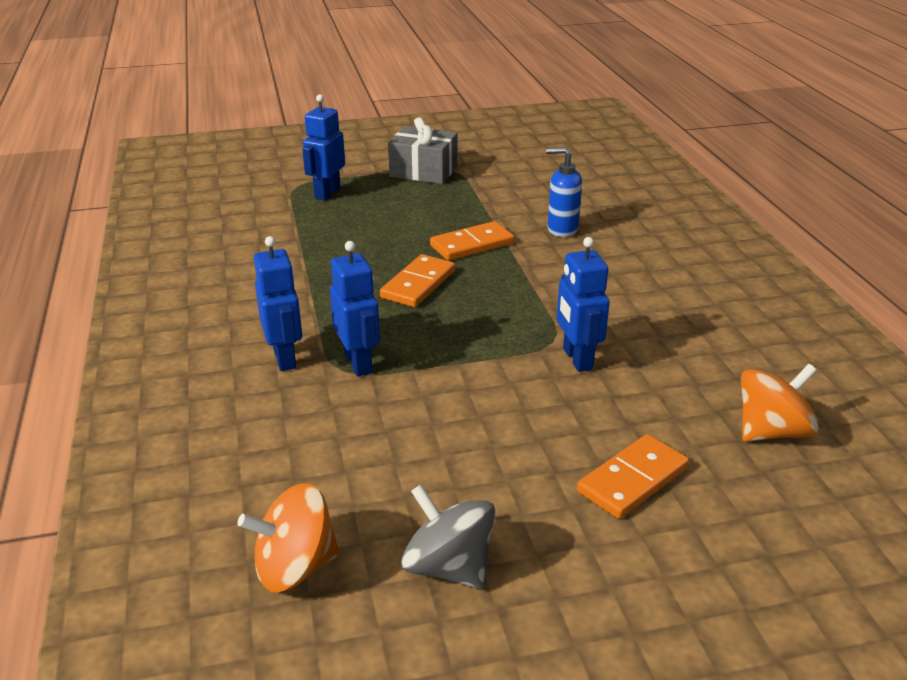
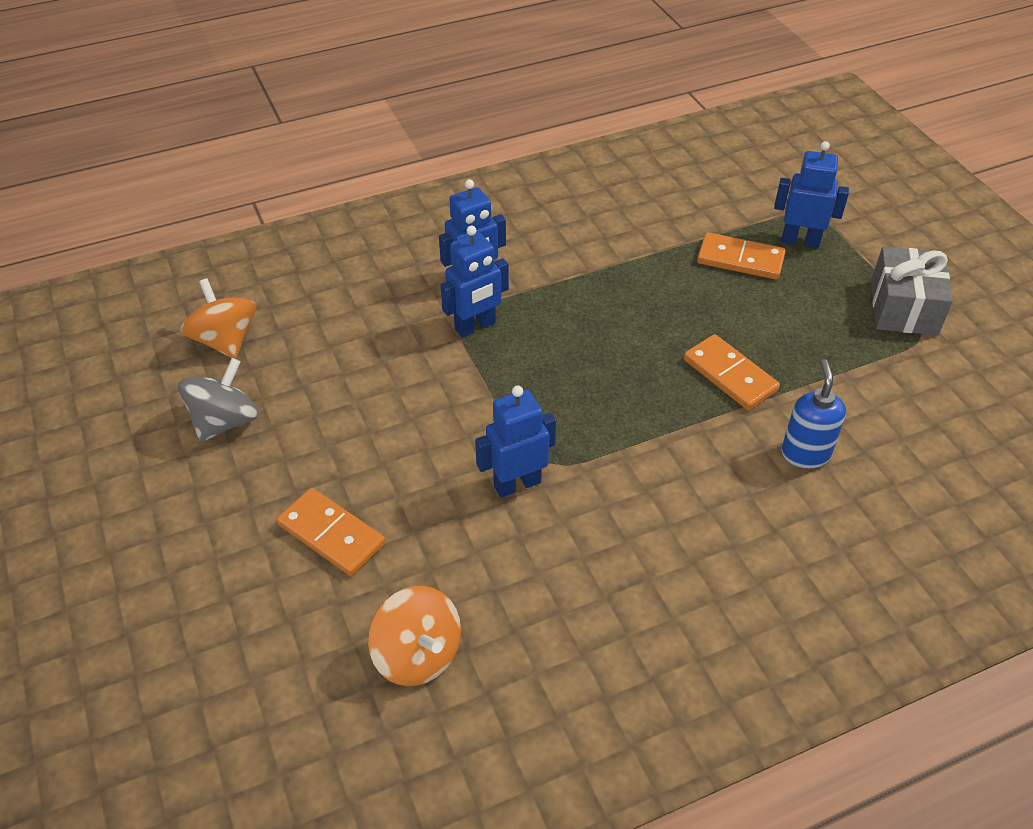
camera: 80 degrees right, 15 degrees up
orange domino [380,254,455,307] -> orange domino moved to [697,232,786,280]

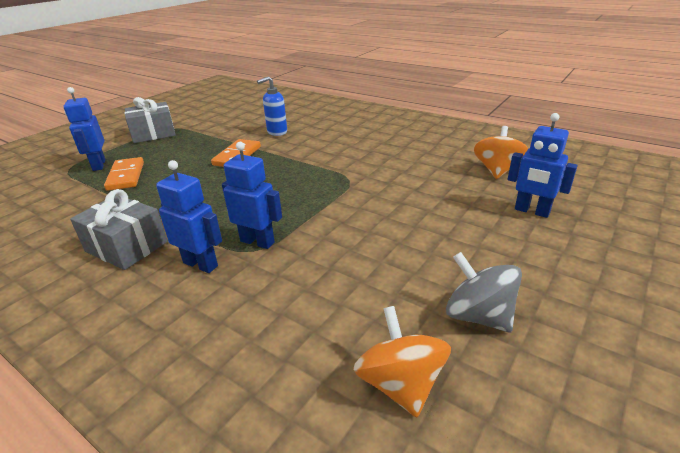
camera: 120 degrees left, 15 degrees down
grey spinning top [178,358,259,442] -> grey spinning top turned 45 degrees clockwise [446,252,522,332]
orange spinning top [180,278,256,359] -> orange spinning top turned 135 degrees clockwise [353,306,451,417]
orange domino [277,488,385,576] -> none
blue robot [475,385,556,498] -> blue robot moved to [508,113,578,218]
none -> grey gift [70,189,167,270]

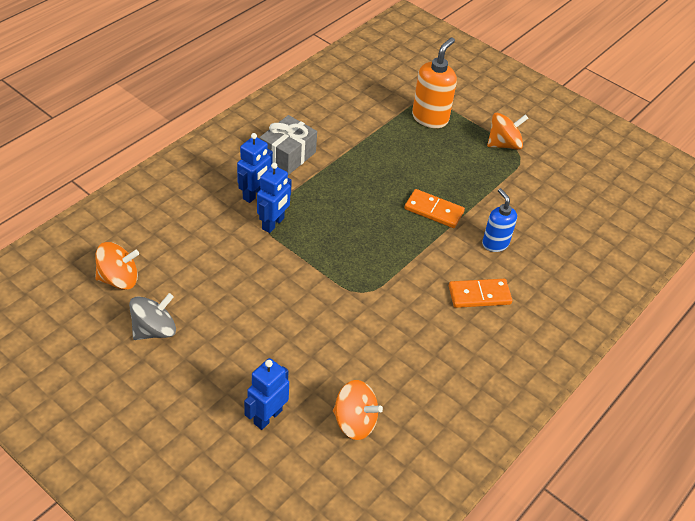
camera: 90 degrees right, 15 degrees up
blue robot [63,87,106,171] -> orange soap dispenser [412,37,457,128]
orange domino [104,157,144,191] -> orange domino moved to [449,279,512,308]
grey gift [124,97,176,143] -> orange spinning top [487,113,528,150]

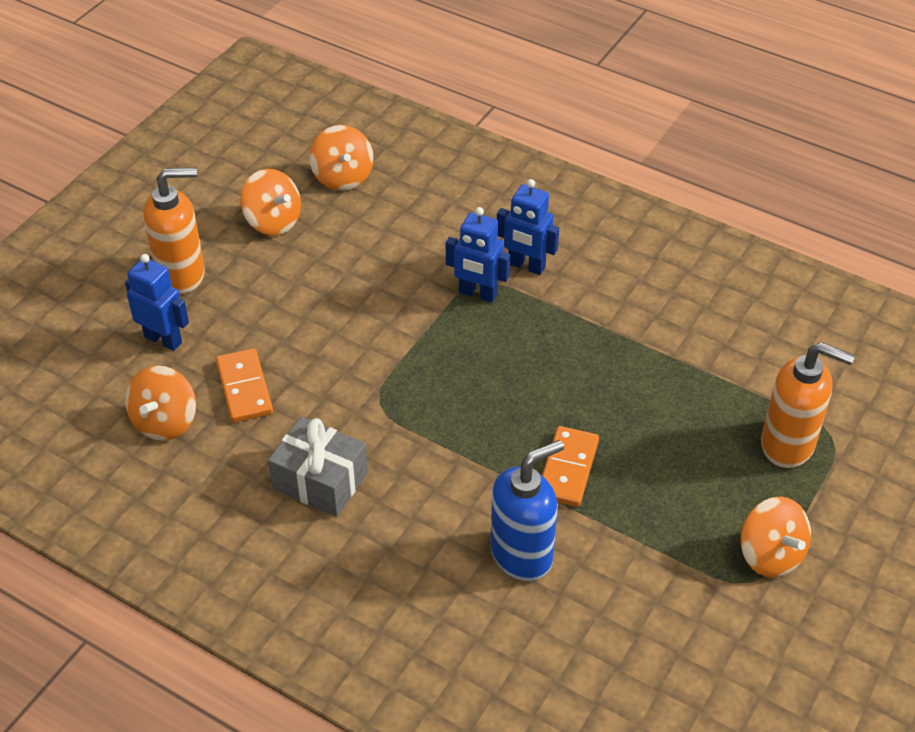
camera: 85 degrees right, 0 degrees up
grey spinning top [129,293,176,340] -> orange spinning top [240,169,301,236]
grey gift [260,115,317,175] -> grey gift moved to [268,417,368,517]
orange domino [449,279,512,308] -> orange domino moved to [216,348,273,423]
blue soap dispenser [482,188,517,252] -> blue soap dispenser [490,440,564,581], size x1.51
none -> orange soap dispenser [143,168,205,294]

